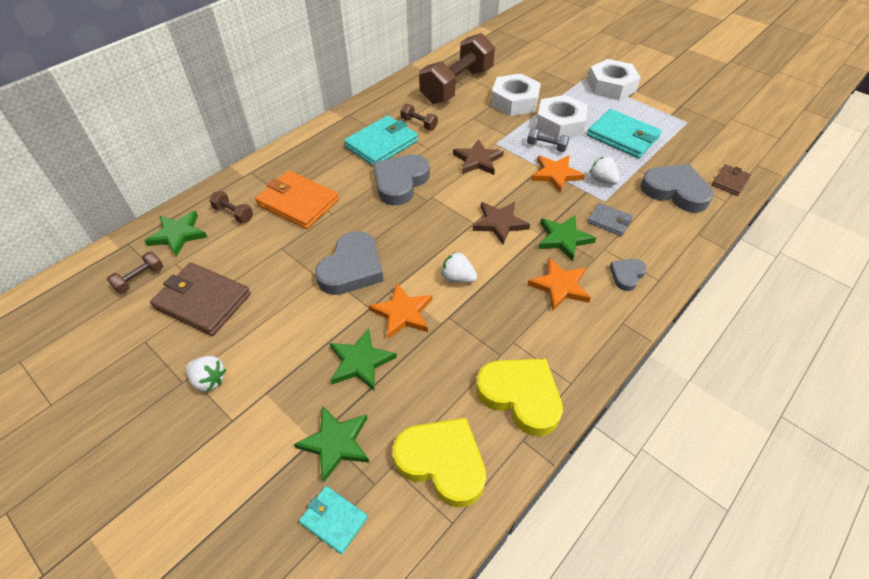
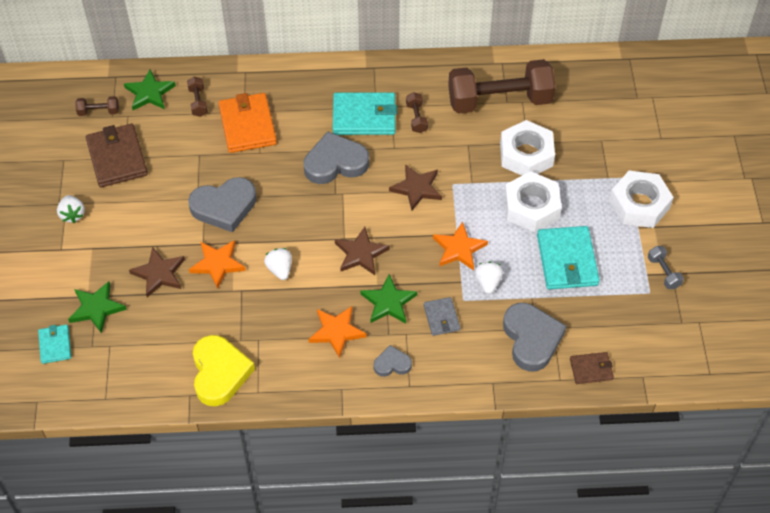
camera: 45 degrees right, 5 degrees up
green star [330,328,397,391] -> brown star [129,247,185,297]
yellow heart [393,418,486,507] -> none
grey dumbbell [527,128,569,152] -> grey dumbbell moved to [648,246,684,289]

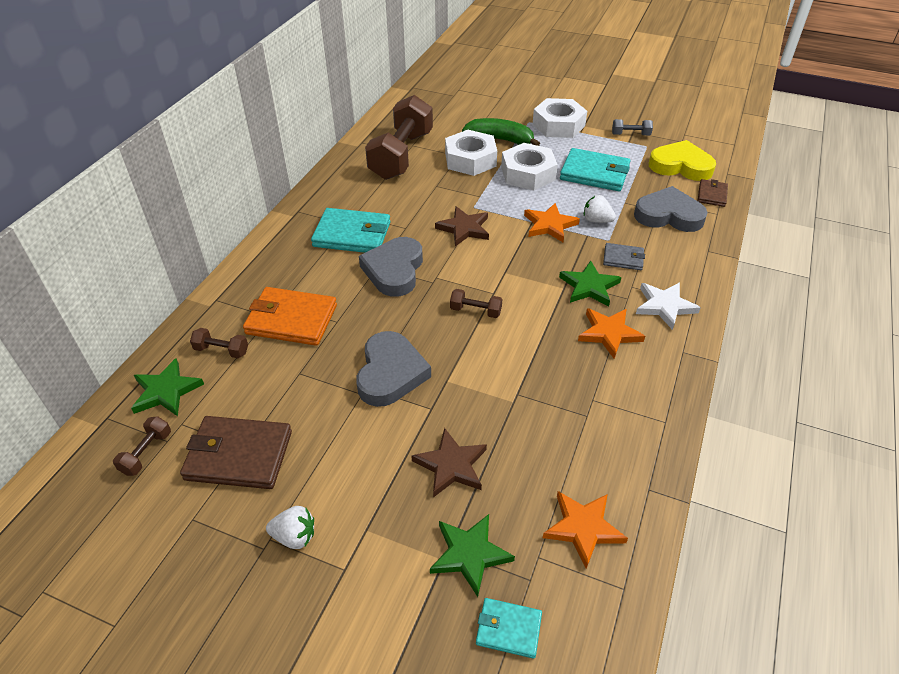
camera: 65 degrees left, 10 degrees down
orange star [189,240,246,289] -> orange star moved to [543,491,628,569]
yellow heart [193,335,255,406] -> yellow heart moved to [649,140,716,181]
white strawberry [264,248,292,280] -> none
turquoise wallet [332,92,397,135] -> turquoise wallet turned 75 degrees clockwise [311,208,390,253]
brown star [335,227,390,275] -> none
grey heart [374,345,412,377] -> white star [636,283,701,330]
brown dumbbell [406,92,428,133] -> brown dumbbell moved to [450,289,502,318]
none -> green banana [462,118,540,146]

